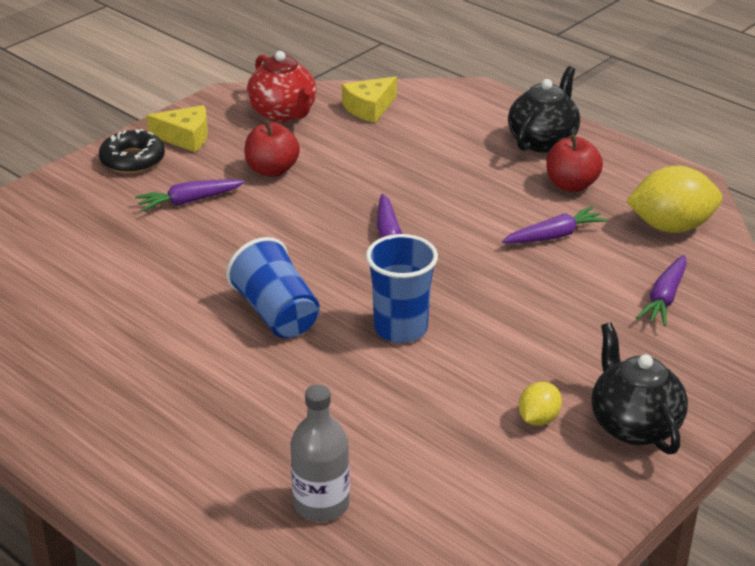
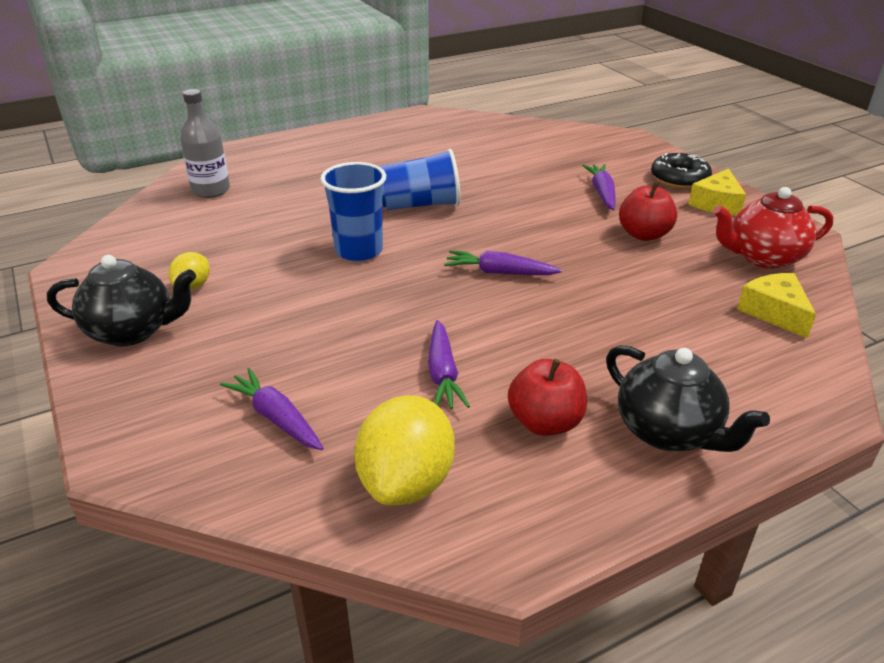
camera: 110 degrees right, 0 degrees up
yellow lemon [519,382,562,426] -> yellow lemon turned 60 degrees clockwise [168,252,210,290]

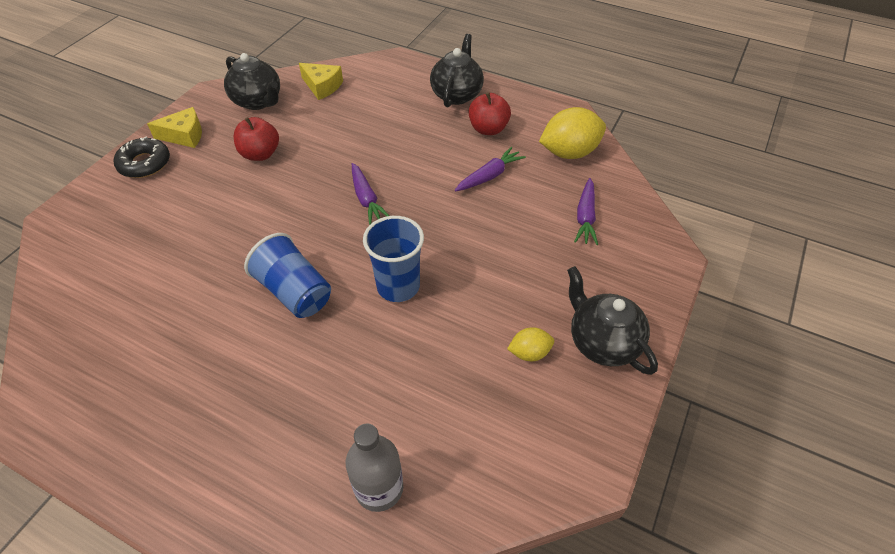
camera: 125 degrees left, 15 degrees up
purple carrot [582,164,616,210] -> none
red teapot [713,187,833,269] -> black teapot [224,53,280,110]
yellow cheese [737,273,816,338] -> yellow cheese turned 90 degrees counterclockwise [299,63,343,100]

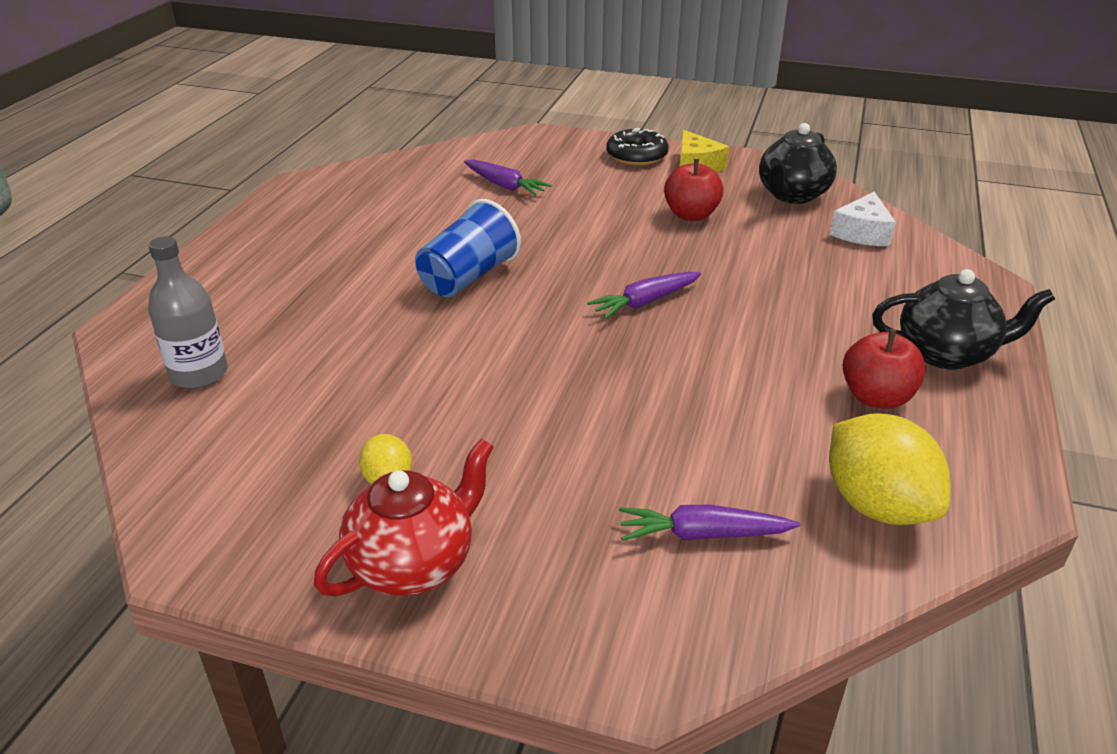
camera: 80 degrees right, 15 degrees down
yellow cheese [299,63,343,100] -> white cheese [830,192,896,246]
blue cup [363,216,424,302] -> none
purple carrot [455,147,526,191] -> purple carrot moved to [464,160,552,196]
black teapot [567,266,658,375] -> red teapot [314,438,494,596]

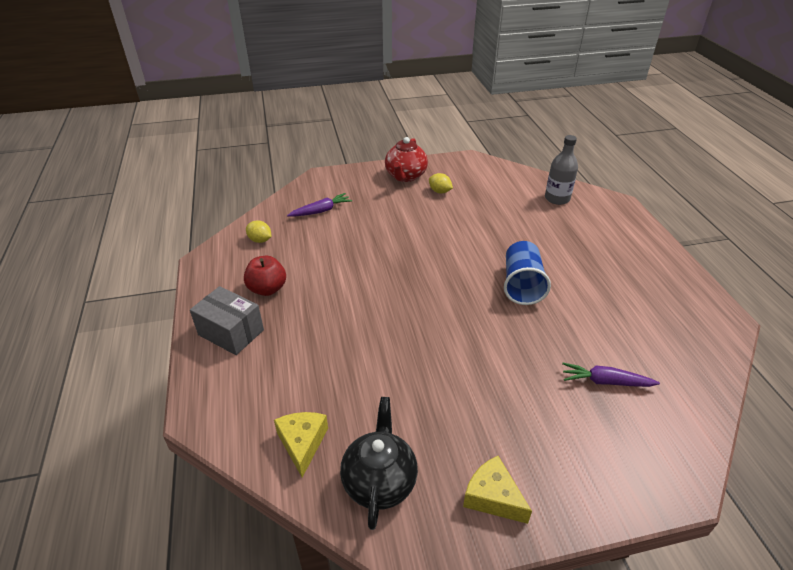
camera: 150 degrees right, 5 degrees up
purple carrot [587,272,701,319] -> none
black donut [606,128,668,166] -> none
red apple [664,159,724,221] -> none
yellow lemon [829,413,950,525] -> yellow lemon [246,220,271,243], size x0.52
white cheese [830,192,896,246] -> yellow cheese [274,412,328,478]
black teapot [872,269,1055,370] -> grey box [190,286,264,355]

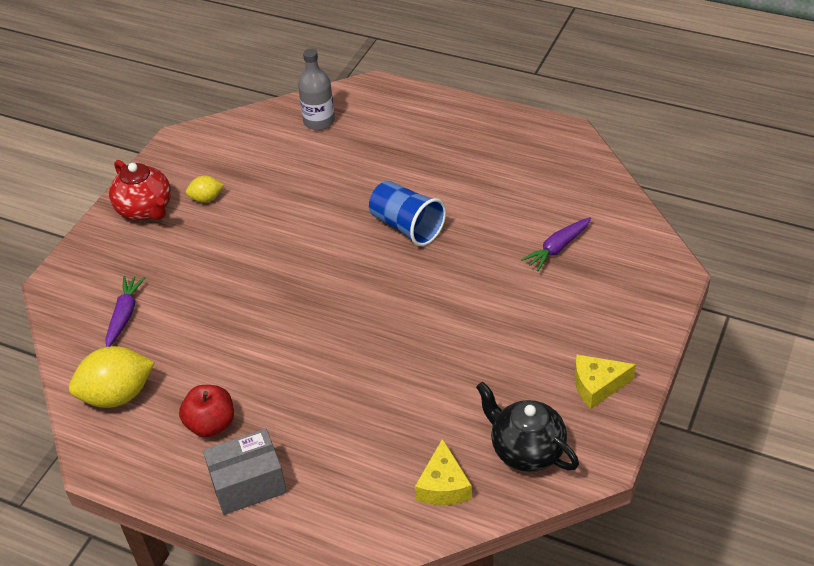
camera: 50 degrees left, 5 degrees up
yellow lemon [246,220,271,243] -> yellow lemon [69,346,155,408], size x1.92
yellow cheese [274,412,328,478] -> yellow cheese turned 120 degrees counterclockwise [415,438,472,505]

